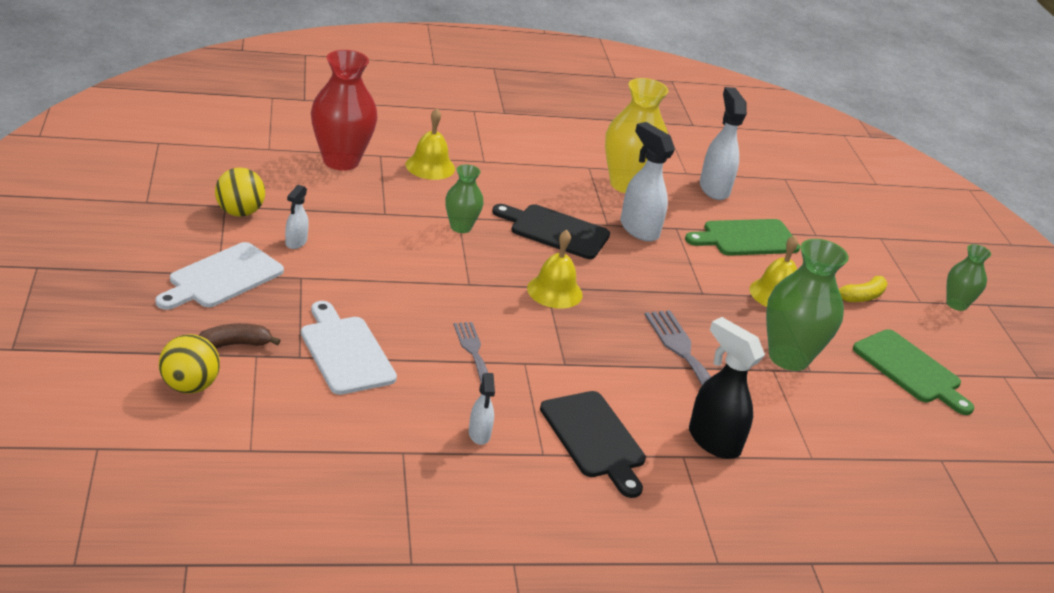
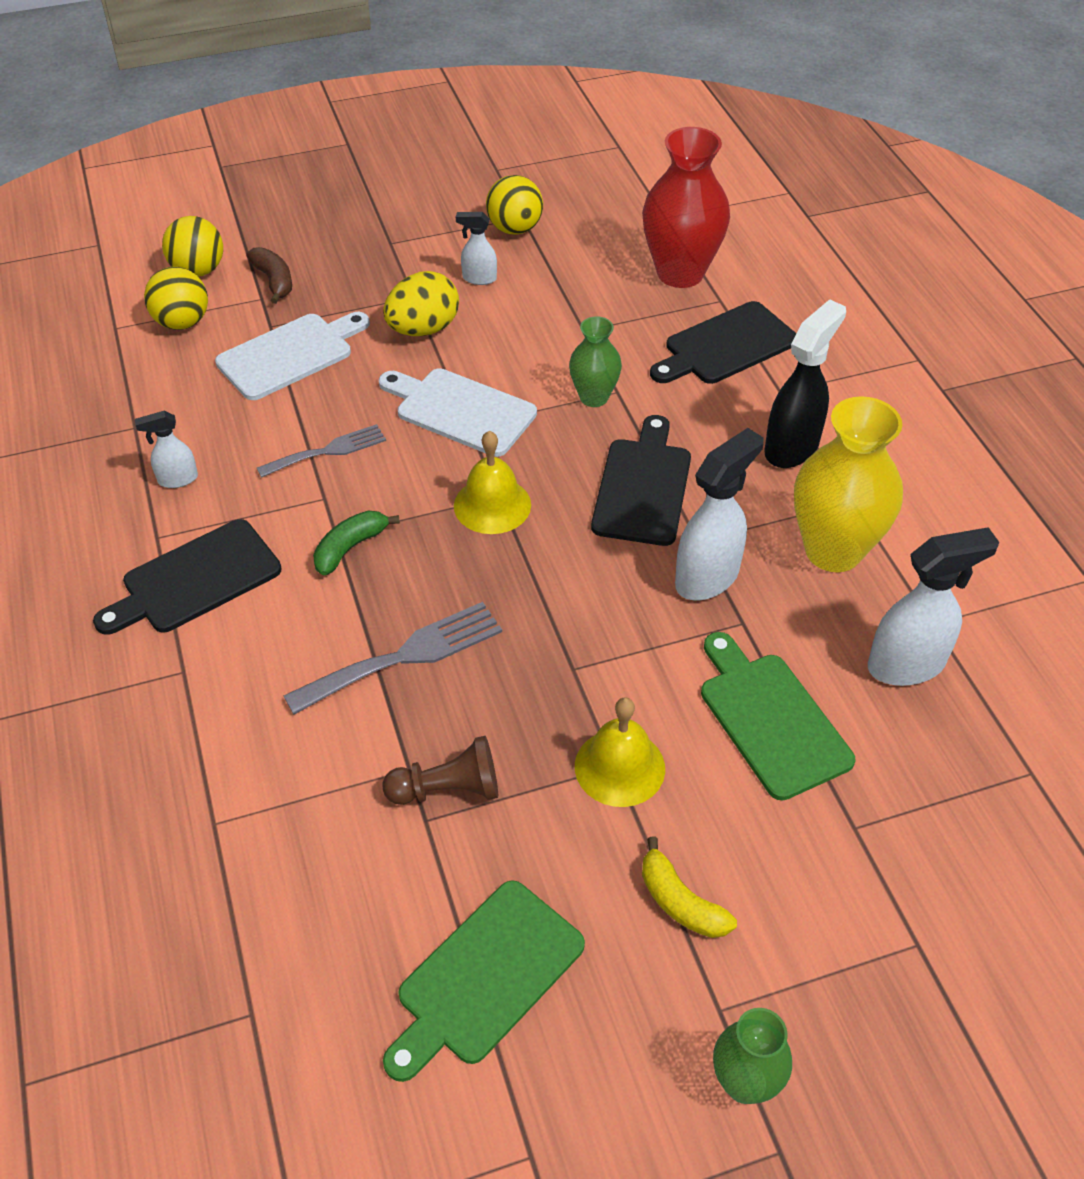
camera: 85 degrees right, 15 degrees up
white cutting board [156,242,284,310] -> white cutting board moved to [379,368,537,457]
yellow bell [405,108,455,180] -> black cutting board [650,301,796,384]
black spray bottle [689,317,765,459] -> black spray bottle moved to [765,299,846,468]
green vase [766,239,849,371] -> brown pawn [382,736,498,805]
none -> yellow ball [144,267,208,330]
none -> green banana [313,511,400,575]
none -> yellow egg [383,271,459,336]

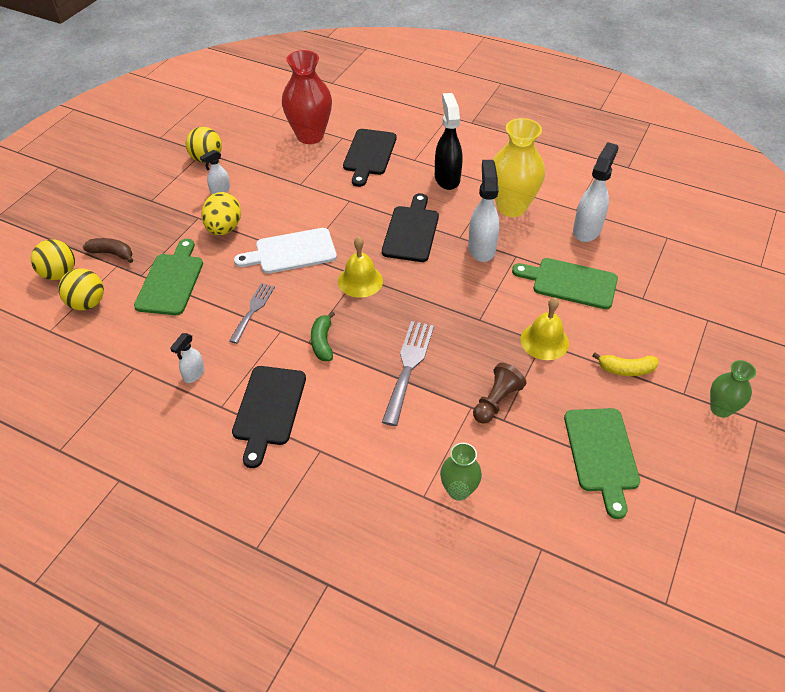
camera: 45 degrees left, 0 degrees up
white cutting board [215,312,370,400] -> green cutting board [134,239,203,315]
green vase [569,316,622,407] -> green vase moved to [440,443,482,501]
black cutting board [591,415,691,546] -> black cutting board turned 45 degrees clockwise [382,193,439,262]

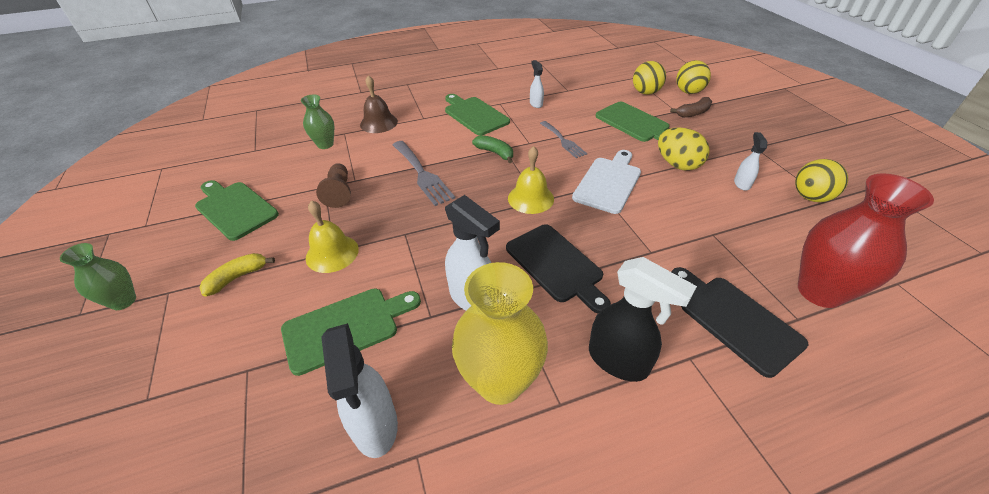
camera: 135 degrees right, 5 degrees down
black cutting board [232,366,306,468] -> green cutting board [445,94,510,136]
none -> brown bell [360,75,398,133]

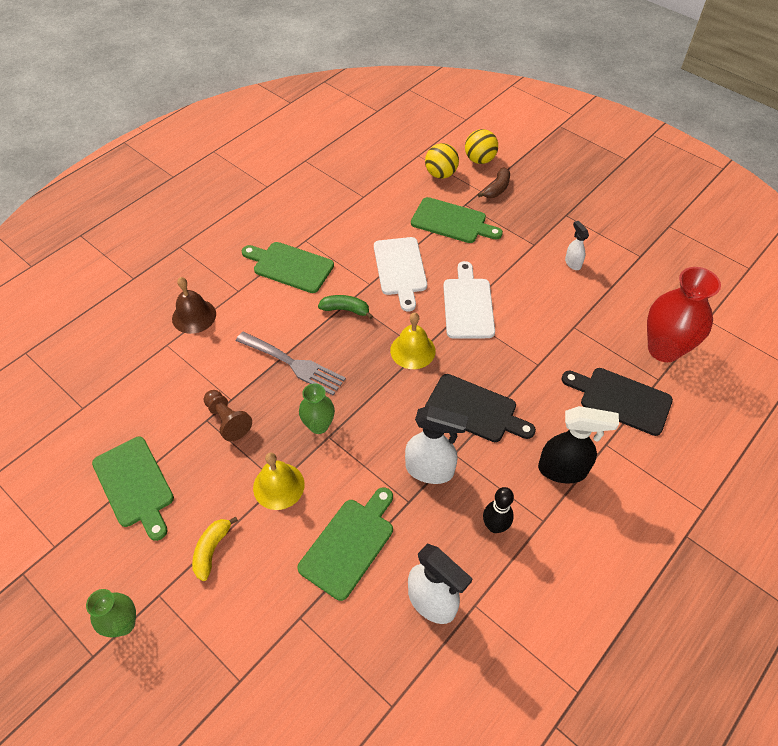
camera: 30 degrees left, 10 degrees up
green cutting board [195,180,279,241] -> green cutting board turned 135 degrees counterclockwise [92,437,174,541]
green vase [301,95,334,149] -> green vase moved to [299,383,335,434]
yellow vase [452,262,548,405] -> black bowling pin [483,487,514,533]
white spray bottle [530,60,544,108] -> none
grey fork [540,121,587,158] -> white cutting board [374,237,427,311]
yellow egg [658,127,710,171] -> none
yellow ball [795,159,848,202] -> none

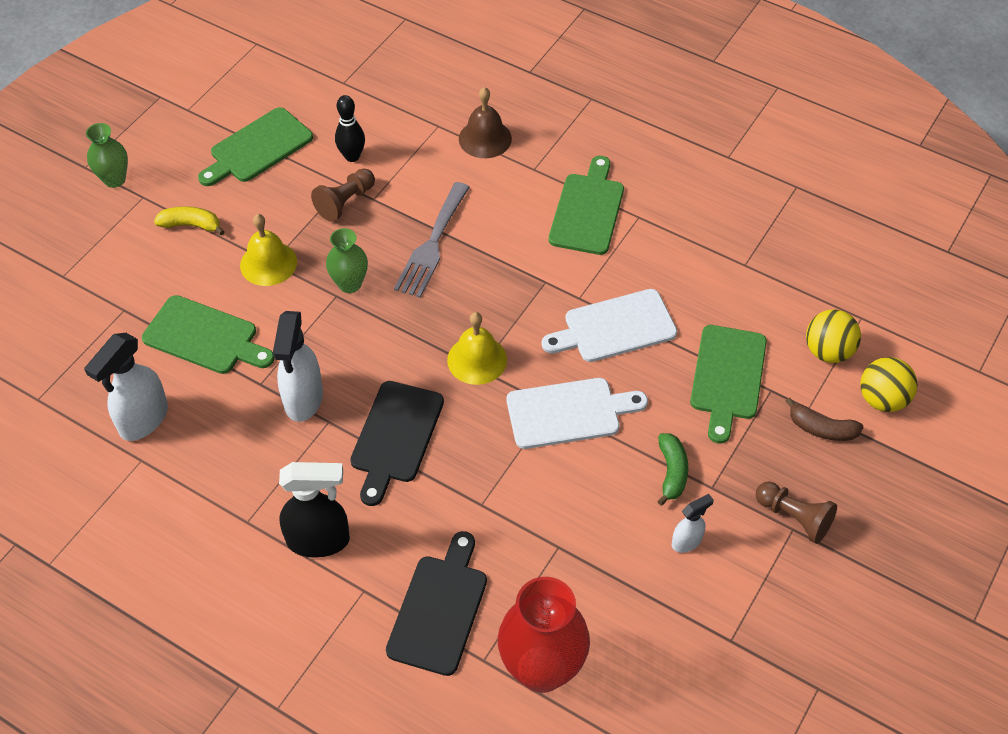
camera: 80 degrees right, 0 degrees up
green banana [318,295,373,319] -> green banana moved to [657,433,688,506]
black bowling pin [483,487,514,533] -> black bowling pin moved to [335,95,365,162]
black spray bottle [538,406,619,484] -> black spray bottle turned 90 degrees counterclockwise [279,462,350,558]
none -> brown pawn [756,482,837,544]

